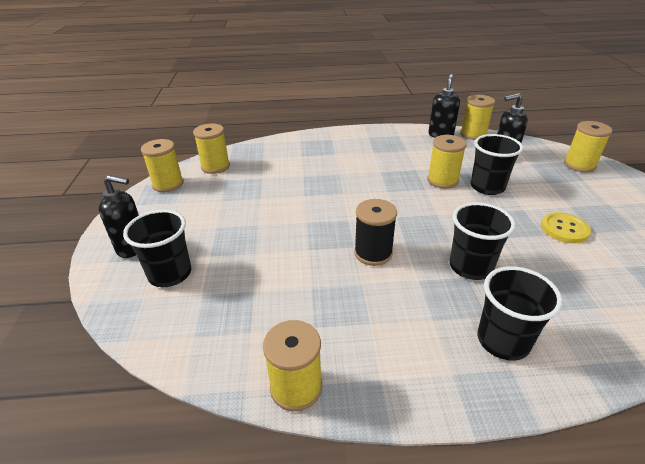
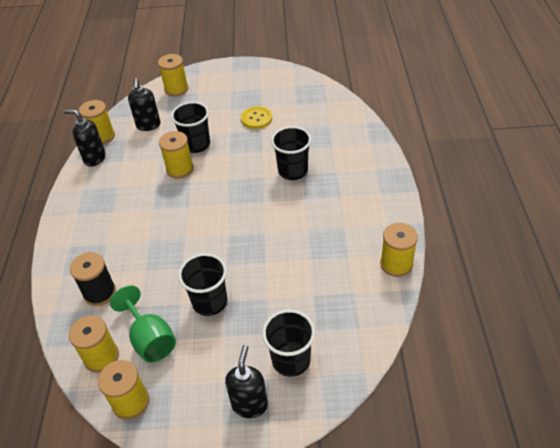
camera: 85 degrees left, 10 degrees up
black spool [354,199,397,266] -> black spool moved to [70,252,116,306]
black cup [477,266,563,361] -> black cup moved to [178,253,227,316]
none -> green goblet [110,285,176,363]

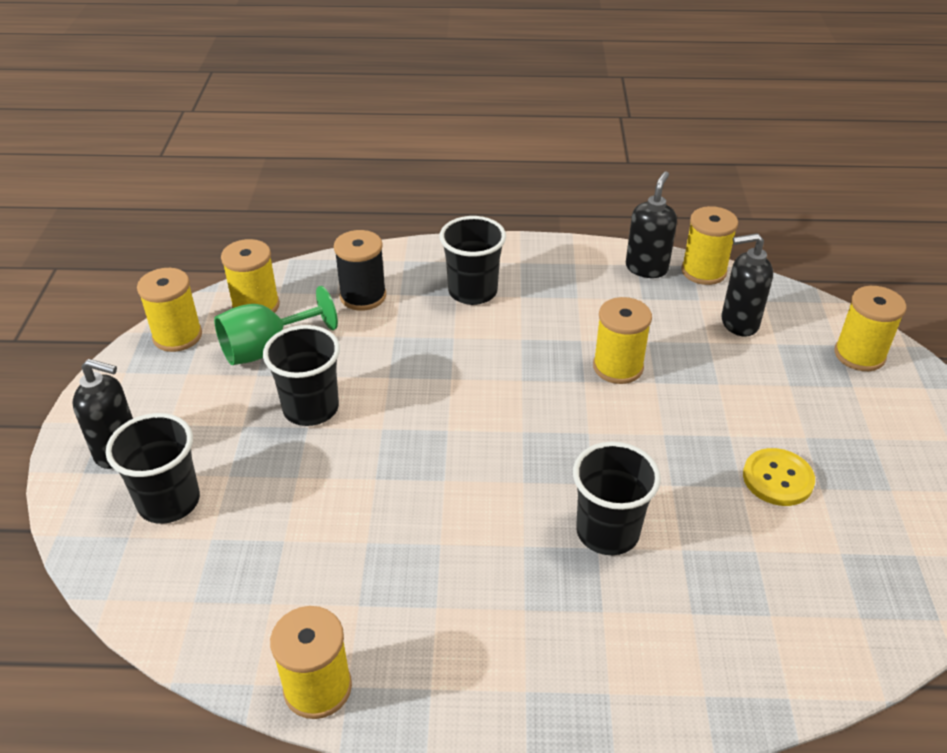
camera: 90 degrees right, 5 degrees down
black cup [171,102,210,153] -> black cup moved to [440,216,506,305]

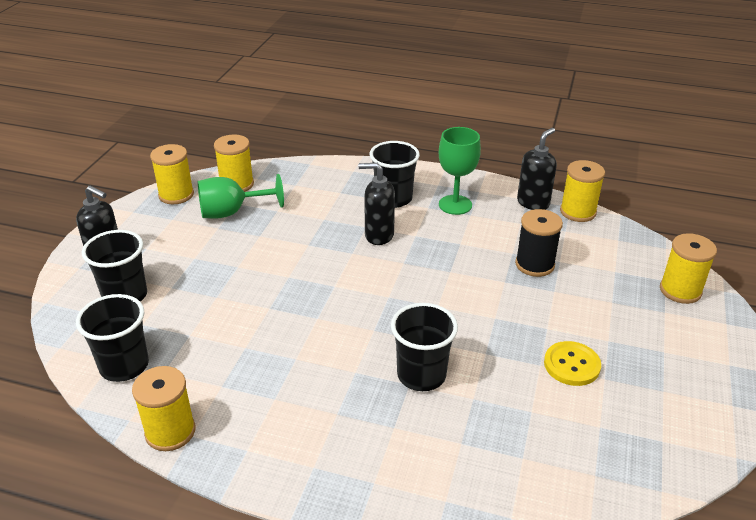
camera: 15 degrees right, 5 degrees down
black cup [263,325,340,426] -> black cup moved to [76,294,149,382]
black spool [334,230,386,311] -> black spool moved to [515,209,563,277]
yellow spool [593,297,652,384] -> none
black soap dispenser [722,233,773,337] -> black soap dispenser moved to [358,163,395,245]
none -> green goblet [439,127,481,215]

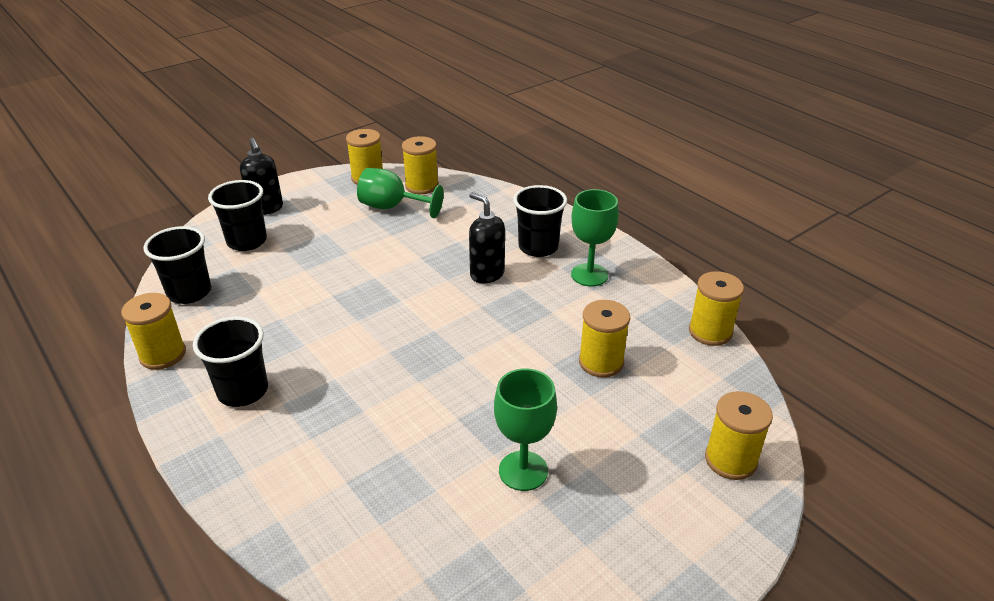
camera: 35 degrees right, 0 degrees up
black cup [391,303,458,391] -> black cup moved to [193,317,268,407]
black spool [515,209,563,277] -> yellow spool [579,300,630,378]
black soap dispenser [517,128,557,210] -> none
yellow button [544,341,601,386] -> green goblet [494,369,557,491]

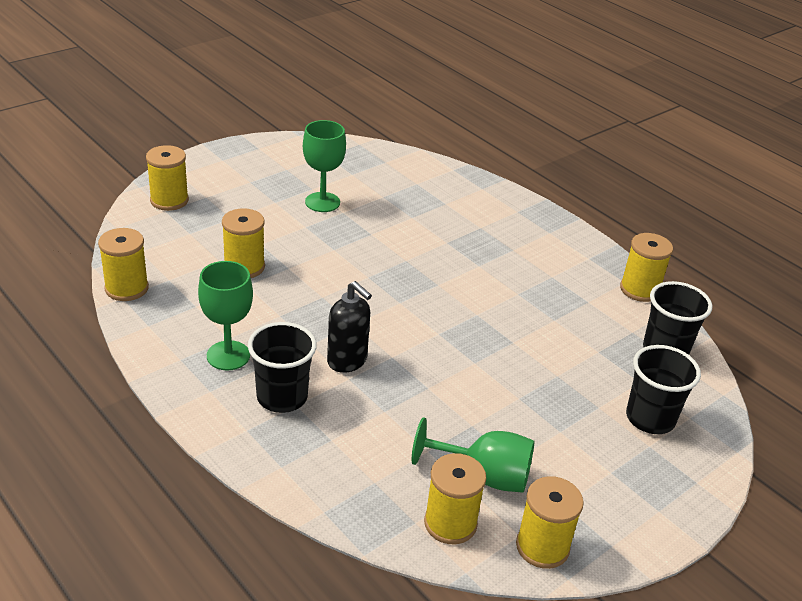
camera: 175 degrees right, 0 degrees up
black cup [193,317,268,407] -> none
black soap dispenser [240,138,283,215] -> none

